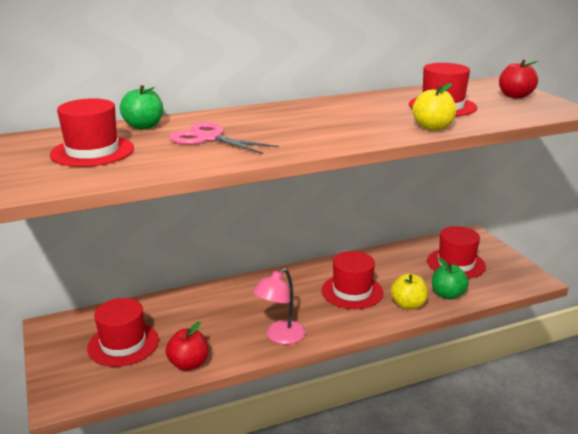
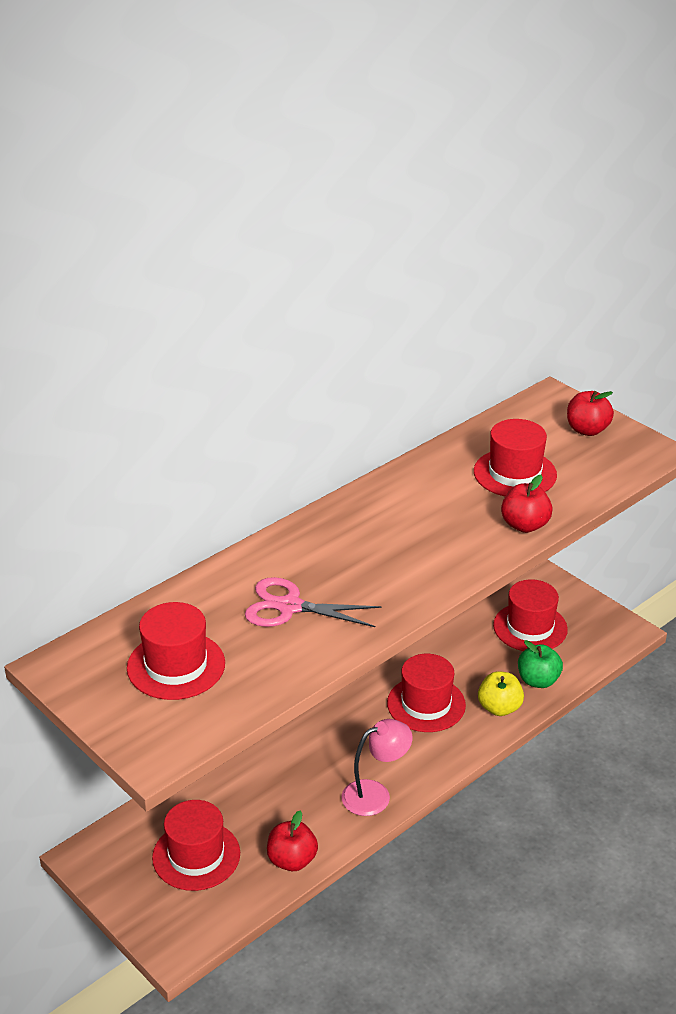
camera: 20 degrees left, 10 degrees up
green apple [120,85,163,130] -> none
pink lamp [253,268,306,344] -> pink lamp turned 135 degrees counterclockwise [341,719,413,816]
yellow apple [412,83,456,131] -> red apple [501,475,553,533]

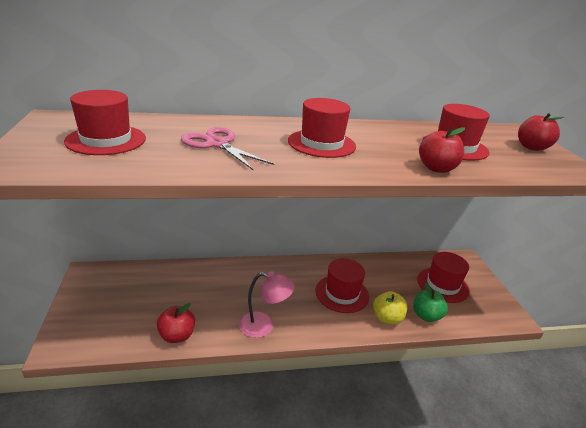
camera: 30 degrees right, 5 degrees down
red hat [152,800,240,891] -> red hat moved to [288,98,356,158]

